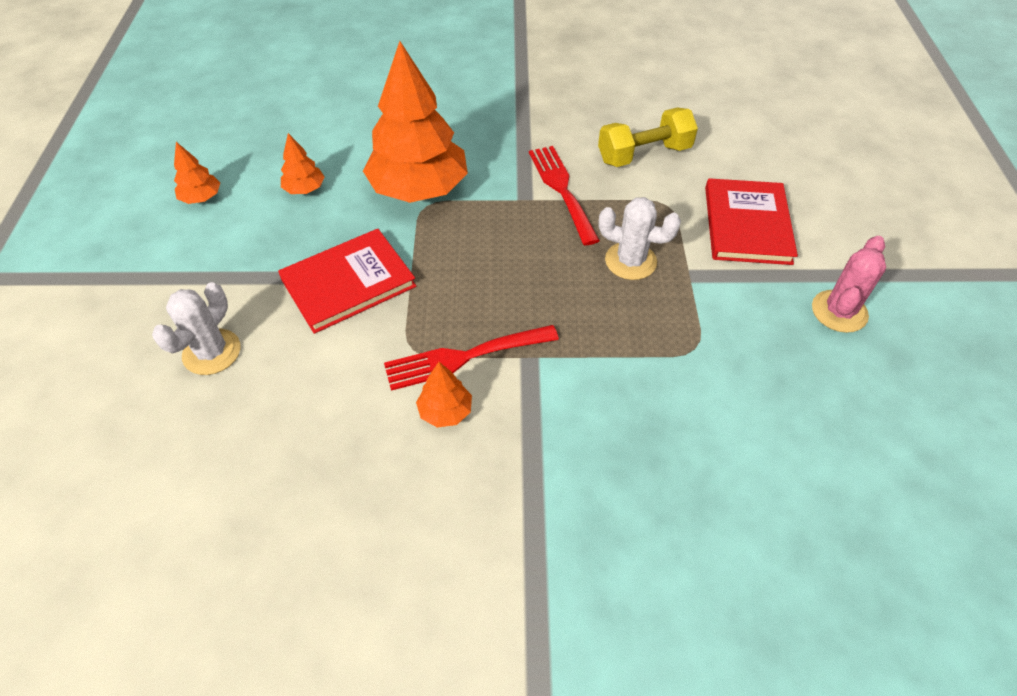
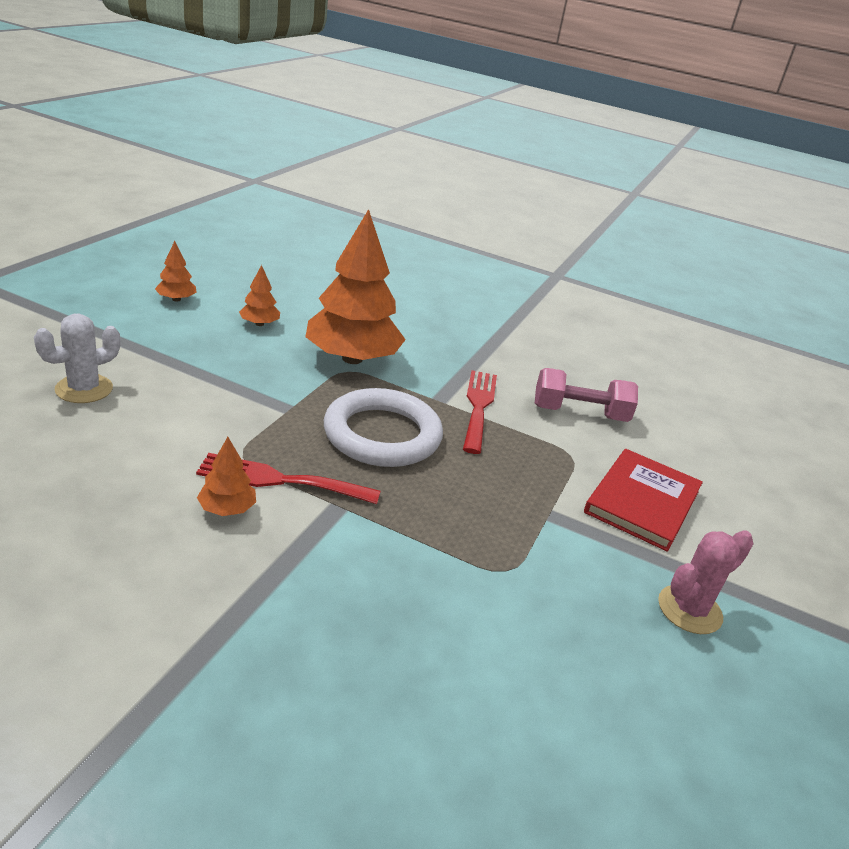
camera: 20 degrees right, 20 degrees down
red book [278,229,416,334] -> none
yellow dumbbell [598,108,698,167] -> pink dumbbell [535,368,638,422]
white cactus [599,197,681,280] -> none
none -> white ring [324,388,443,467]

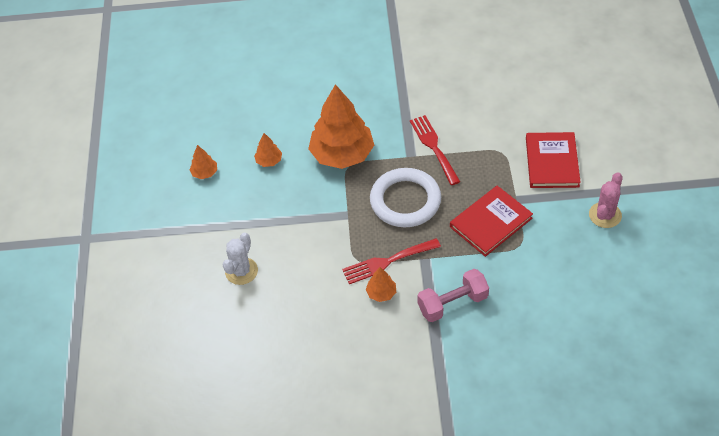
camera: 20 degrees left, 20 degrees up
pink dumbbell [535,368,638,422] -> pink dumbbell moved to [417,269,489,322]
none -> red book [450,186,533,257]

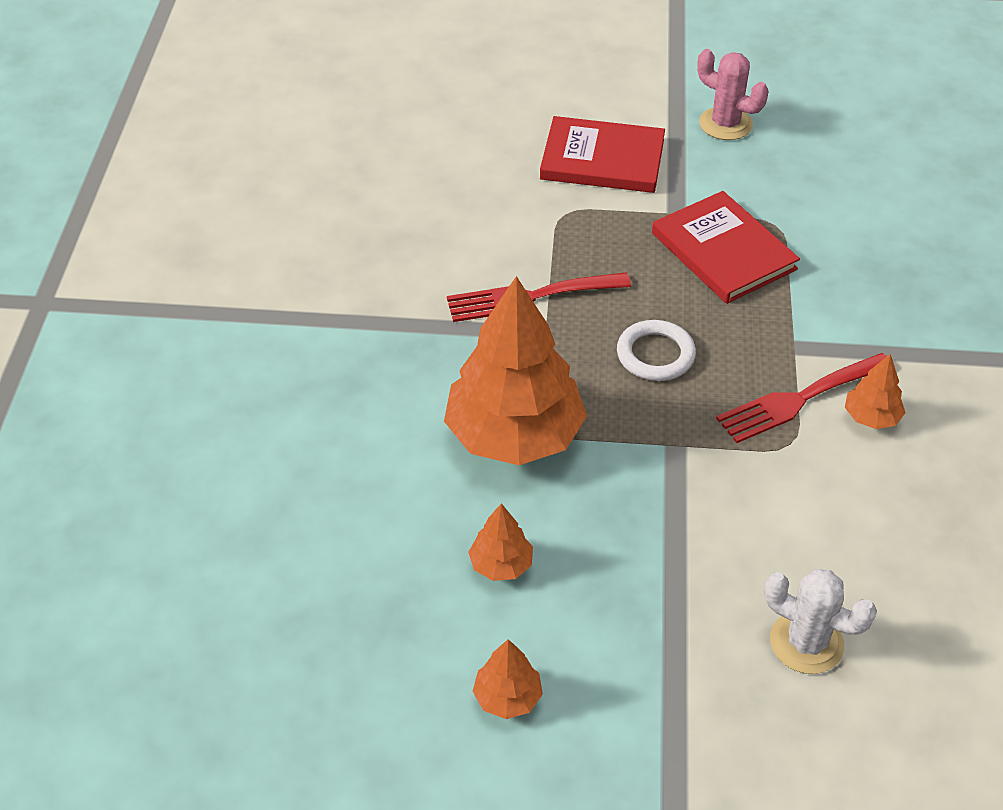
camera: 85 degrees left, 5 degrees down
red fork [342,238,441,284] -> red fork turned 75 degrees clockwise [716,353,887,443]
white ring [370,168,441,227] -> white ring [617,320,696,381], size x0.56
pink dumbbell [417,269,489,322] -> none

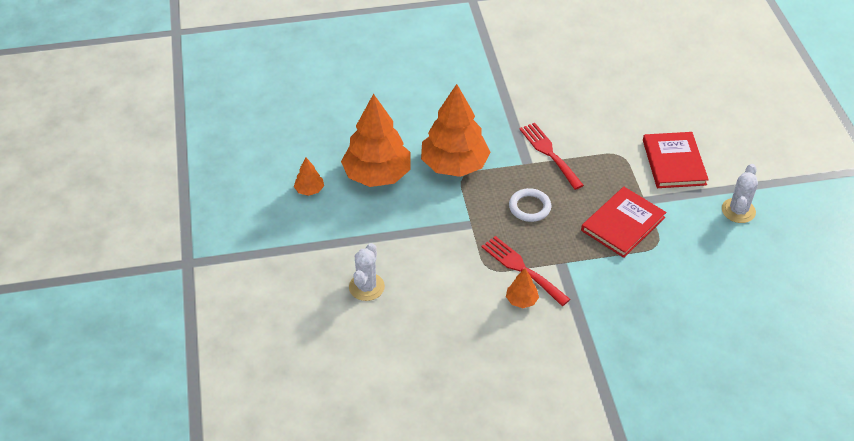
camera: 75 degrees right, 0 degrees up
orange tree [468,503,533,581] -> orange tree [341,94,411,187], size x2.33
pink cactus [697,49,768,140] -> white cactus [722,164,758,223]

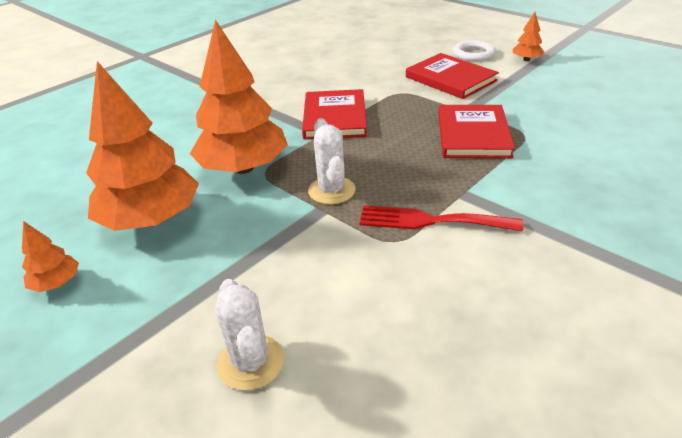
camera: 35 degrees left, 10 degrees down
orange tree [506,269,539,308] -> orange tree moved to [513,12,544,61]
white ring [509,188,551,222] -> white ring moved to [453,40,495,61]
red fork [519,123,584,190] -> red book [302,89,367,140]
white cactus [722,164,758,223] -> white cactus moved to [308,118,356,205]

